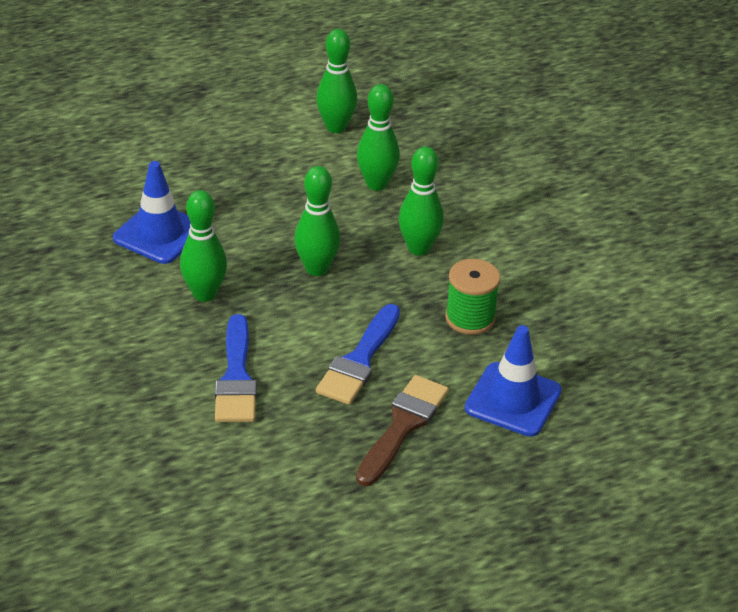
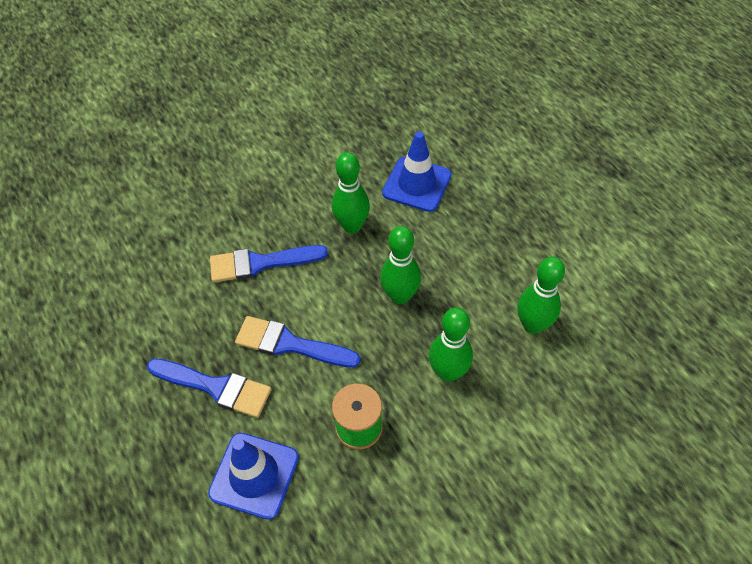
camera: 85 degrees right, 15 degrees up
green bowling pin [316,29,357,133] -> none
brown brush [356,375,449,487] -> blue brush [147,358,272,418]

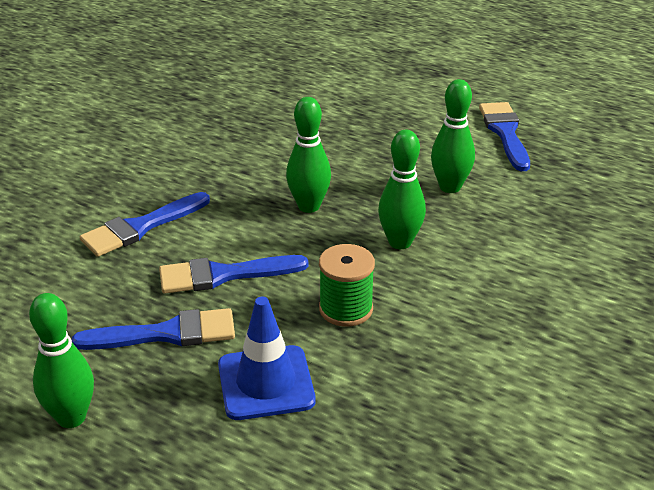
camera: 30 degrees left, 20 degrees down
green bowling pin [332,152,370,233] -> green bowling pin moved to [29,293,94,428]
blue traffic cone [382,131,452,212] -> none
none -> blue brush [479,102,530,171]

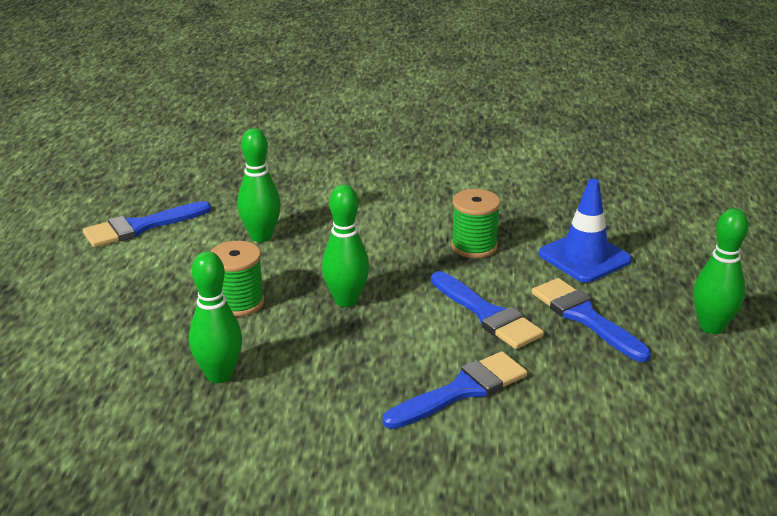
camera: 115 degrees left, 5 degrees down
blue brush [80,192,210,257] -> blue brush turned 60 degrees counterclockwise [383,351,527,429]
green bowling pin [378,130,426,249] -> green bowling pin moved to [189,251,242,383]
none -> green spool [210,241,264,317]

